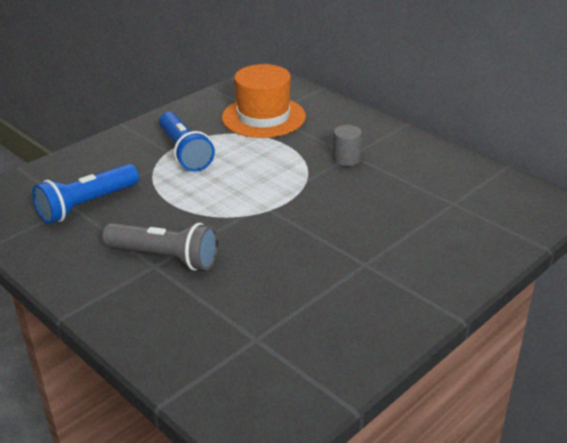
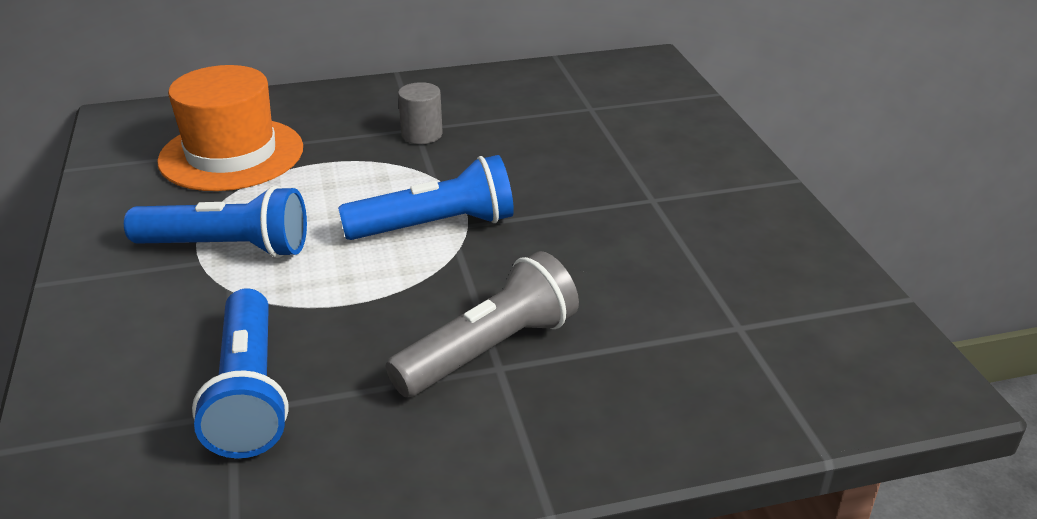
camera: 60 degrees left, 0 degrees up
none -> blue flashlight [338,155,514,240]

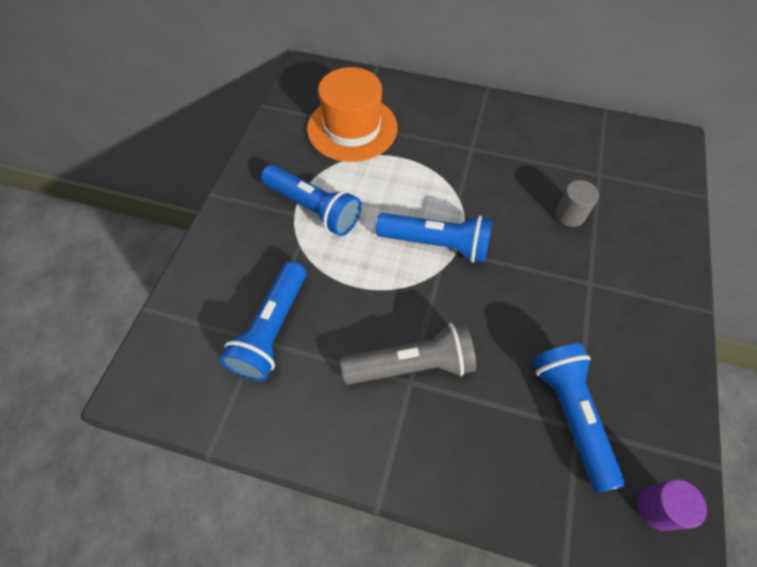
camera: 30 degrees right, 25 degrees up
grey cylinder [398,82,443,144] -> grey cylinder moved to [555,180,599,227]
none -> blue flashlight [533,343,625,492]
none -> purple cylinder [637,479,707,531]

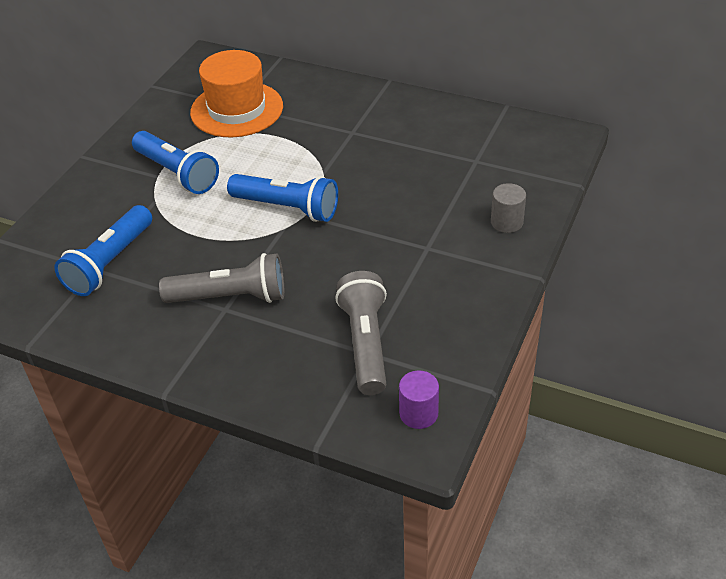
camera: 10 degrees right, 15 degrees down
blue flashlight [533,343,625,492] -> grey flashlight [335,271,387,395]
grey cylinder [555,180,599,227] -> grey cylinder moved to [491,183,526,233]

